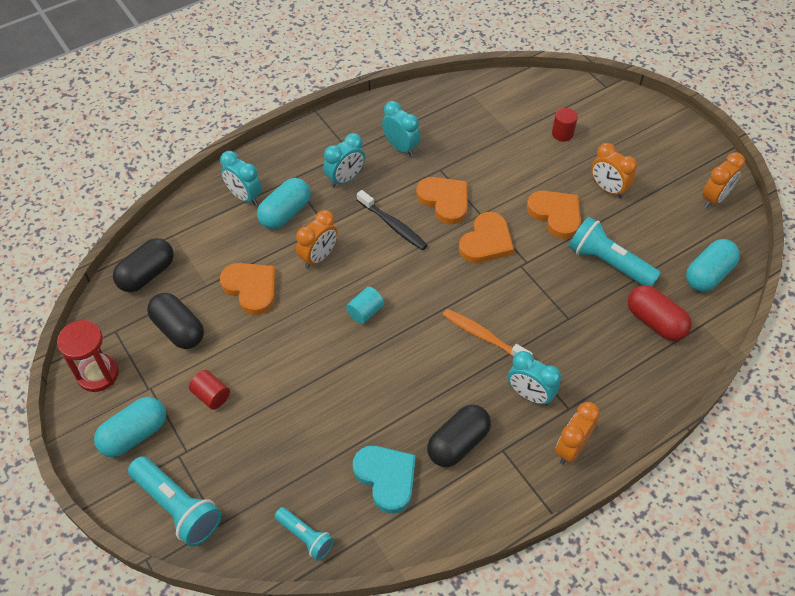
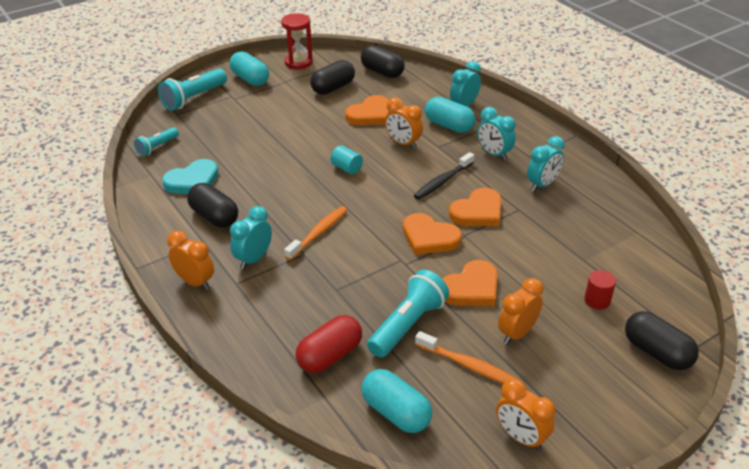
camera: 90 degrees right, 15 degrees down
red cylinder [189,370,230,410] -> none
none -> orange toothbrush [415,331,516,384]
none -> black capsule [625,311,699,370]

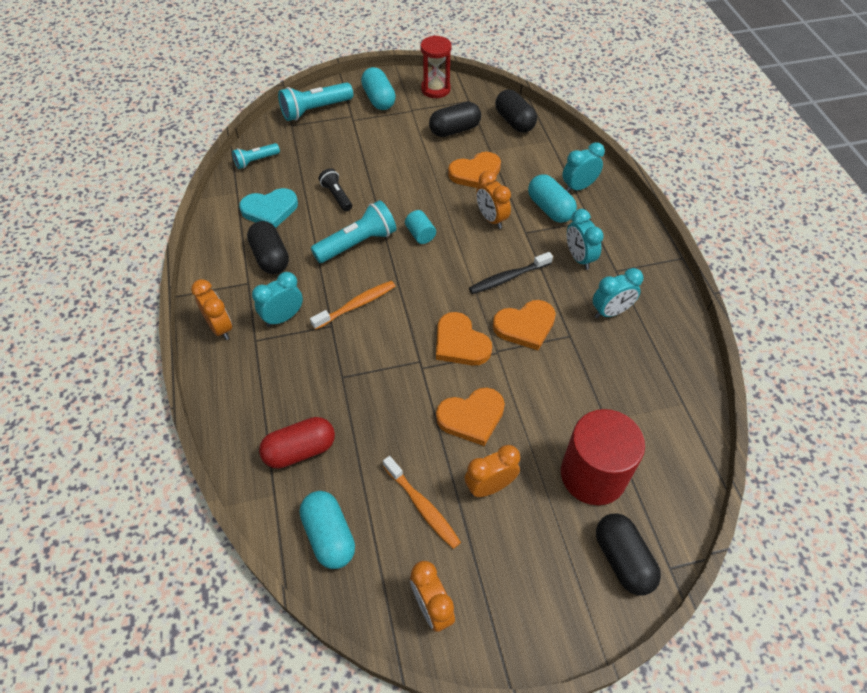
camera: 20 degrees right, 15 degrees up
turquoise flashlight [367,269,449,358] -> turquoise flashlight moved to [311,200,396,263]
red cylinder [584,270,616,310] -> red cylinder [561,409,645,505], size x2.35
none -> black flashlight [319,168,352,211]

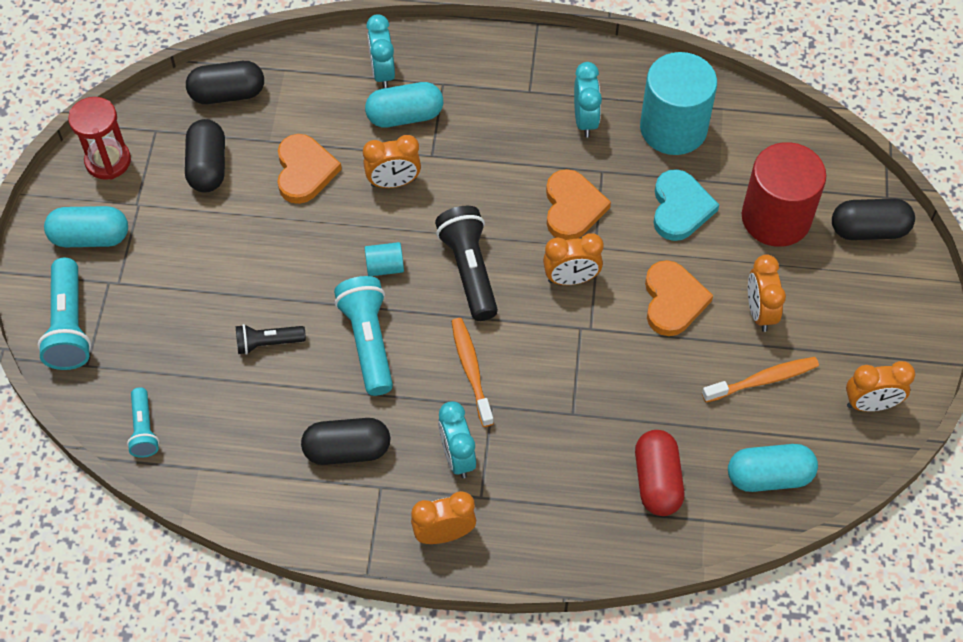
camera: 70 degrees left, 5 degrees up
turquoise heart [239,188,298,228] -> turquoise heart moved to [653,169,719,241]
orange heart [436,312,492,366] -> orange clock [543,233,604,285]
black toothbrush [469,252,553,294] -> none
turquoise clock [567,209,604,270] -> none
none -> black flashlight [435,206,498,321]
none -> turquoise cylinder [640,52,717,155]

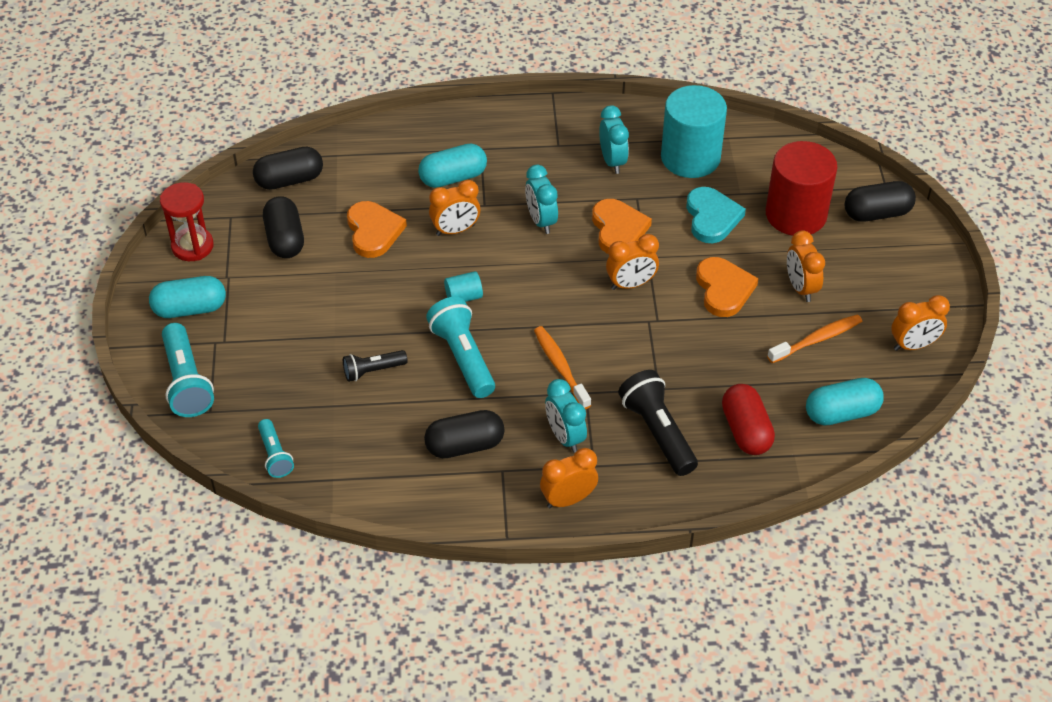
camera: 10 degrees left, 10 degrees down
turquoise clock [366,14,395,88] -> turquoise clock moved to [525,165,558,234]
black flashlight [435,206,498,321] -> black flashlight moved to [618,370,698,476]

